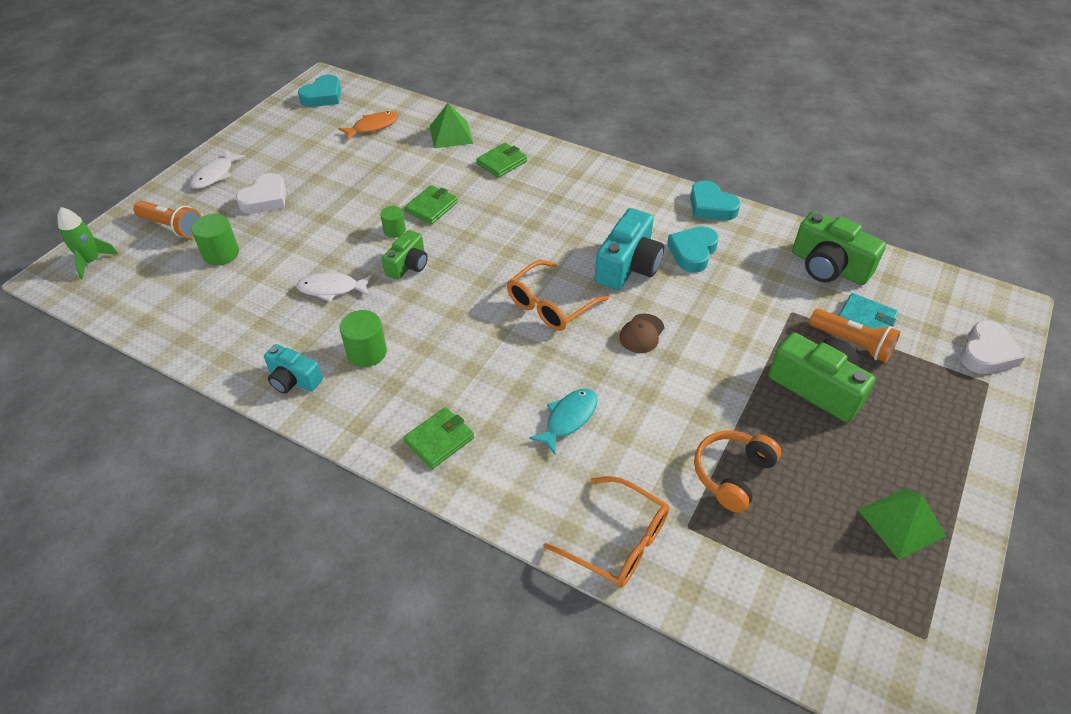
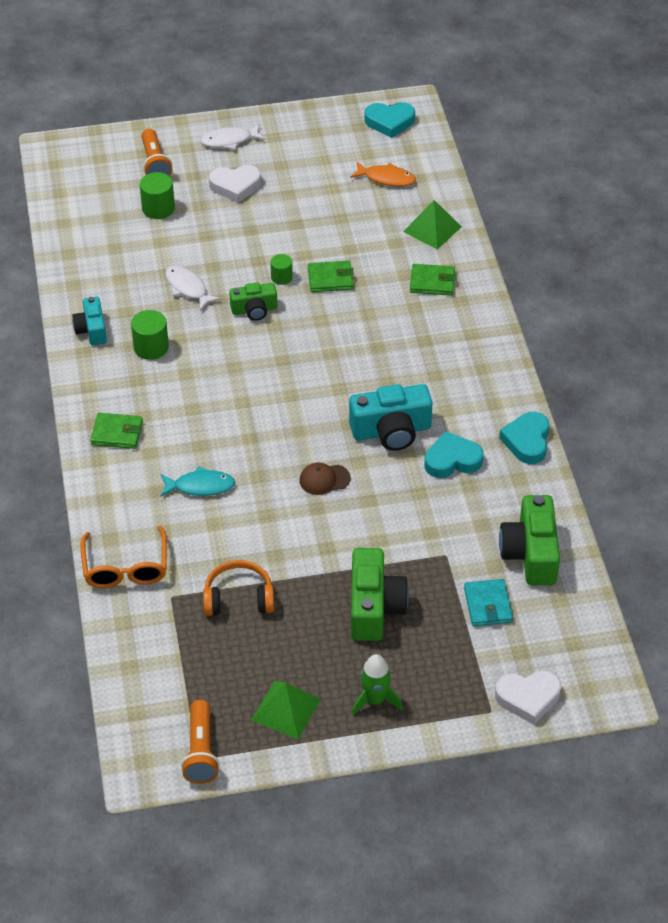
camera: 50 degrees right, 0 degrees up
green rocket [57,207,118,279] -> green rocket moved to [352,654,402,716]
orange glasses [507,260,609,331] -> none
orange flashlight [809,309,900,363] -> orange flashlight moved to [181,700,220,784]

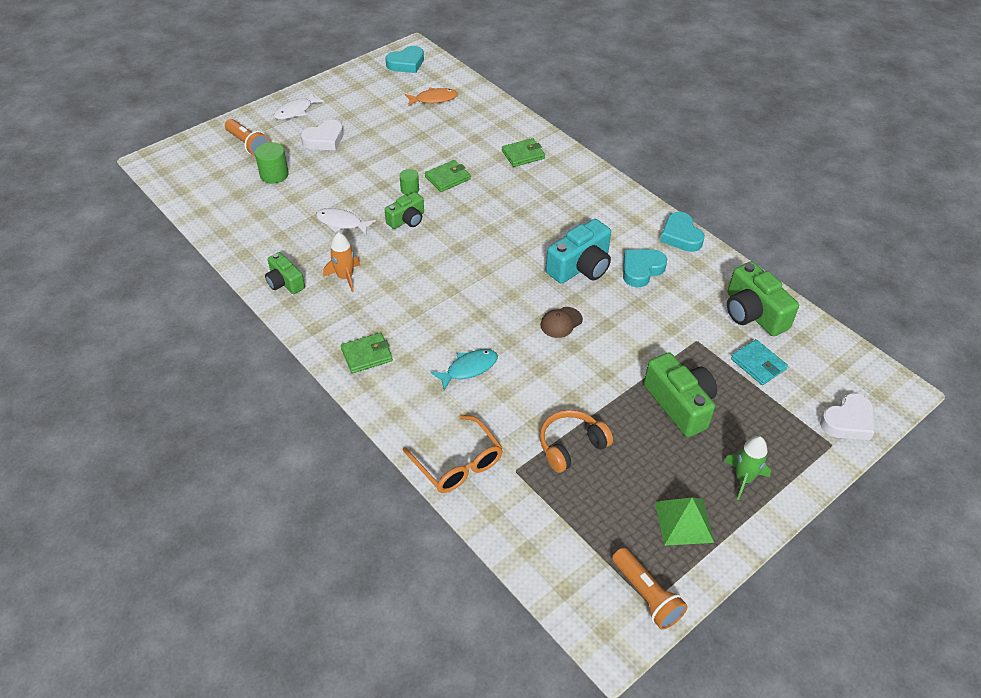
camera: 30 degrees left, 0 degrees up
turquoise camera [72,297,107,345] -> green camera [265,252,305,294]
green cylinder [131,310,169,360] -> orange rocket [323,232,360,292]
green pyramid [403,200,462,249] -> none

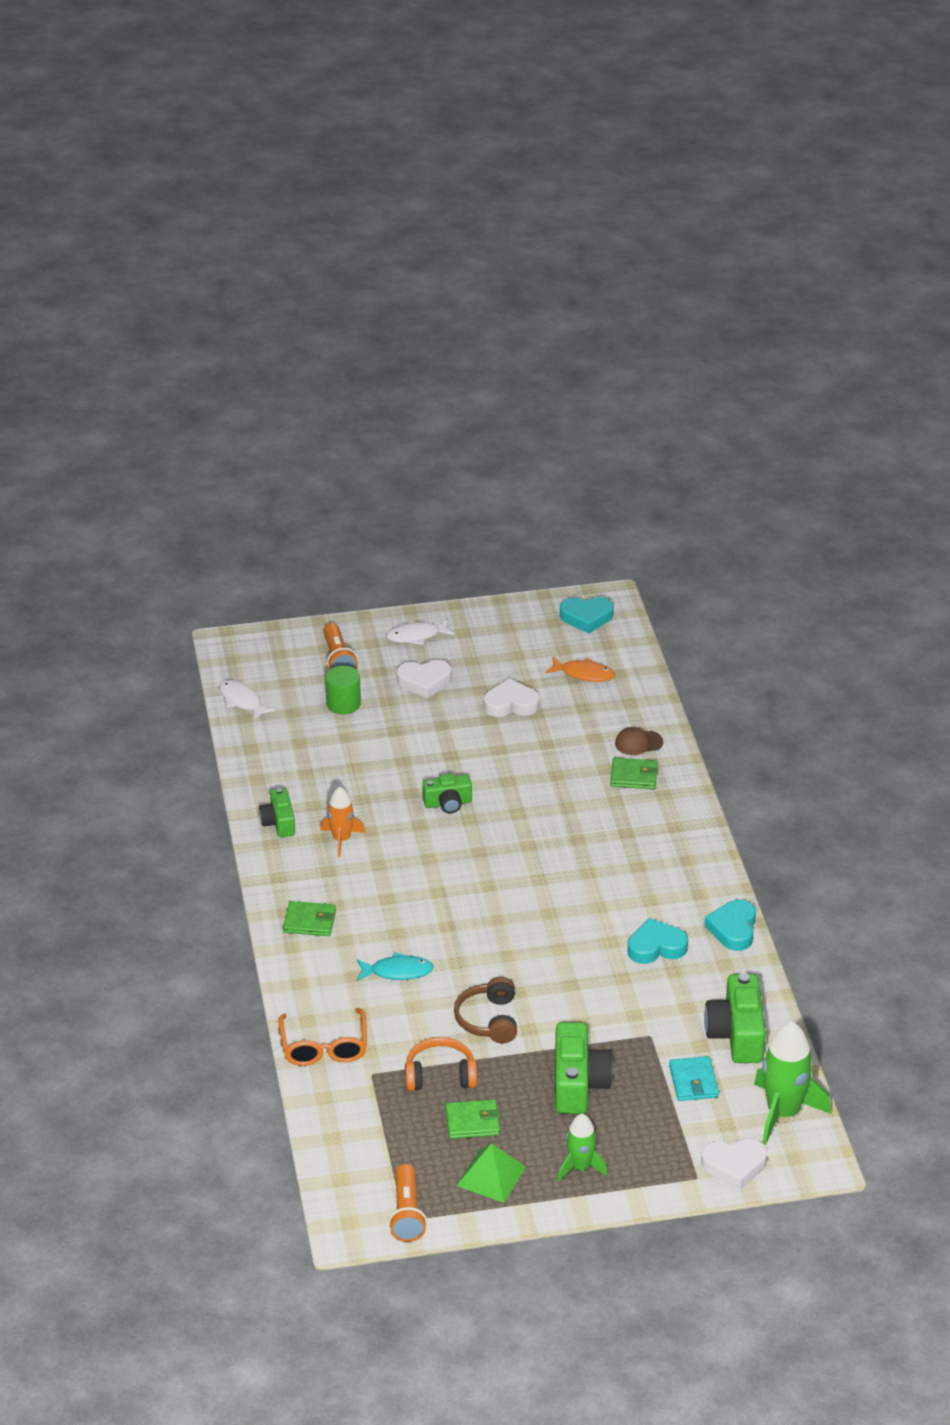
camera: 30 degrees right, 10 degrees down
white fish [316,208,376,235] -> white fish moved to [219,680,275,721]
green cylinder [400,169,419,196] -> none
green wallet [425,160,471,192] -> green wallet moved to [445,1099,500,1139]
brown cap [541,307,583,338] -> brown cap moved to [615,727,663,755]
turquoise camera [546,219,611,284] -> none
none -> brown headphones [454,977,517,1043]
none -> white heart [483,678,539,717]
none -> green rocket [754,1021,831,1145]

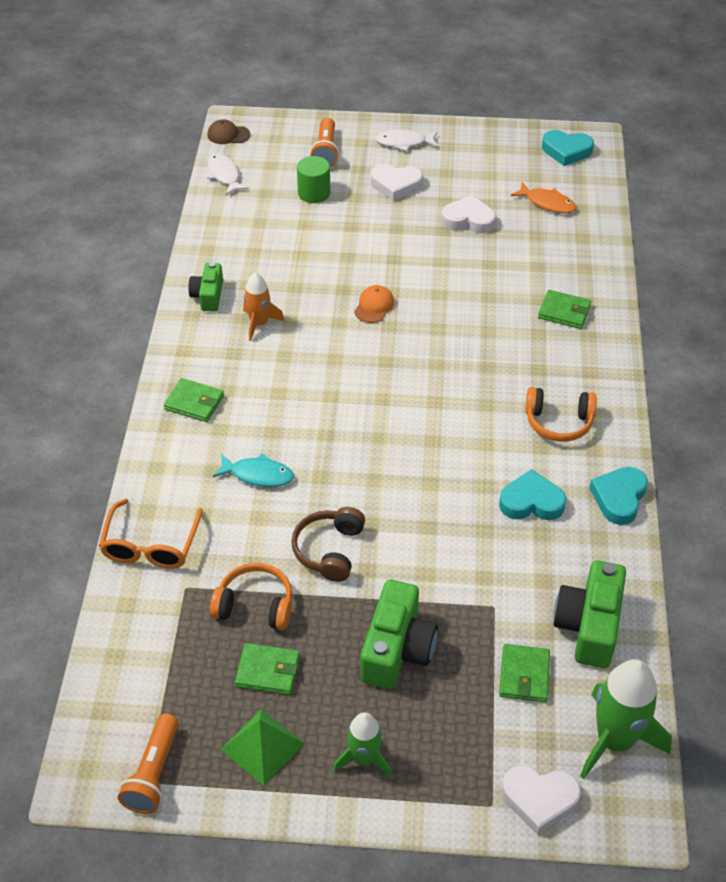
camera: 15 degrees right, 10 degrees up
green camera [422,774,472,813] -> orange cap [354,285,394,323]
brown cap [615,727,663,755] -> brown cap moved to [208,119,250,144]
turquoise wallet [669,1056,719,1101] -> green wallet [499,644,550,702]
none -> orange headphones [525,387,597,442]

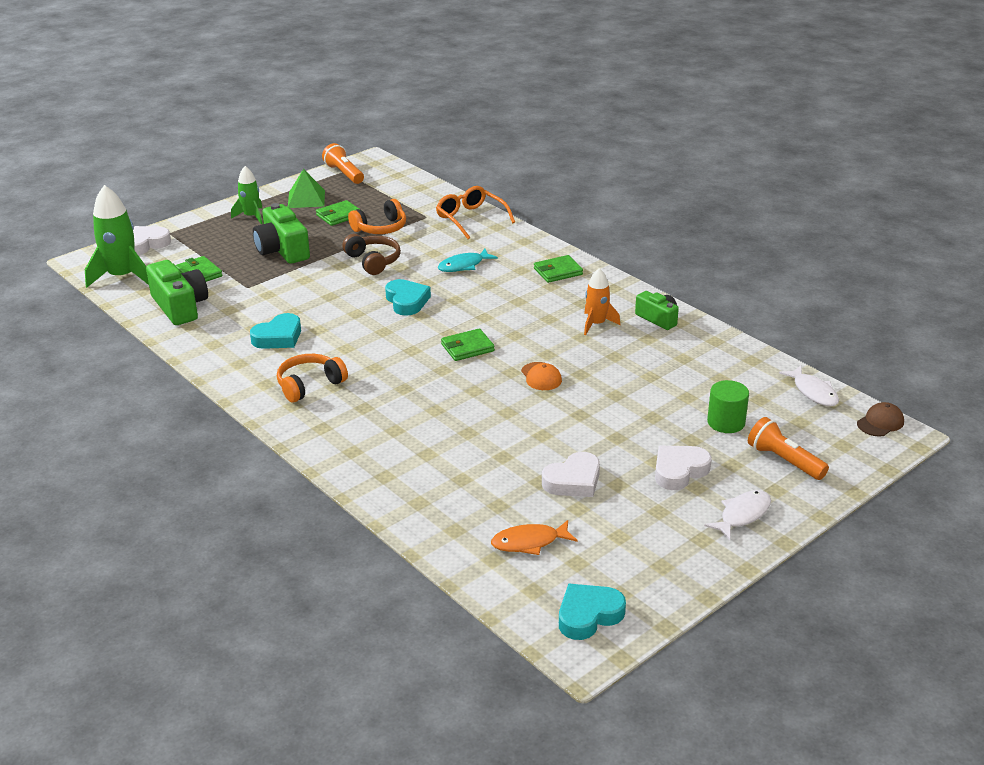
camera: 135 degrees right, 15 degrees down
white fish [207,153,249,195] -> white fish turned 45 degrees clockwise [779,366,839,407]
green wallet [538,290,591,329] -> green wallet moved to [441,328,495,361]
turquoise heart [589,467,648,525] -> turquoise heart moved to [385,279,431,316]

